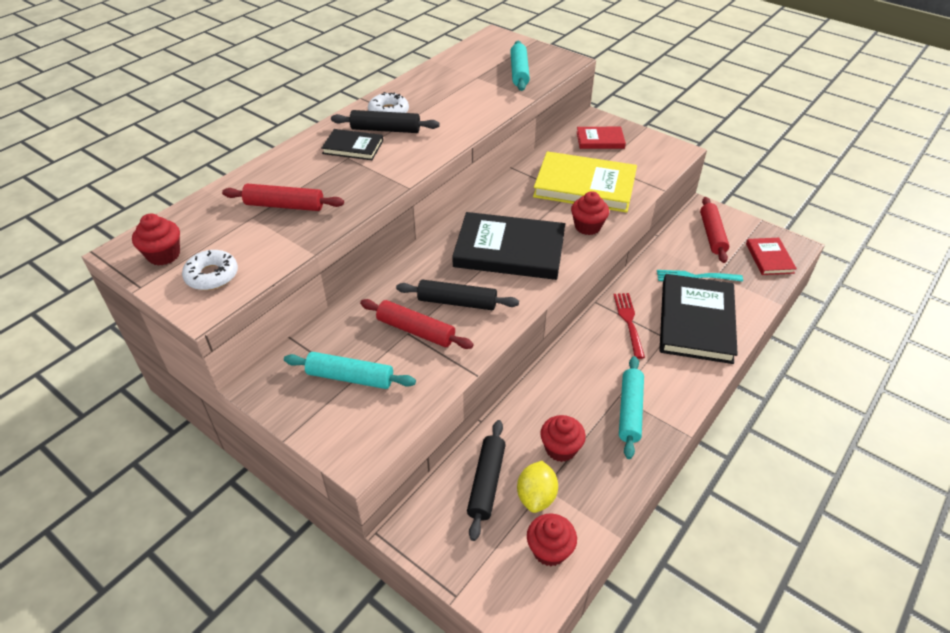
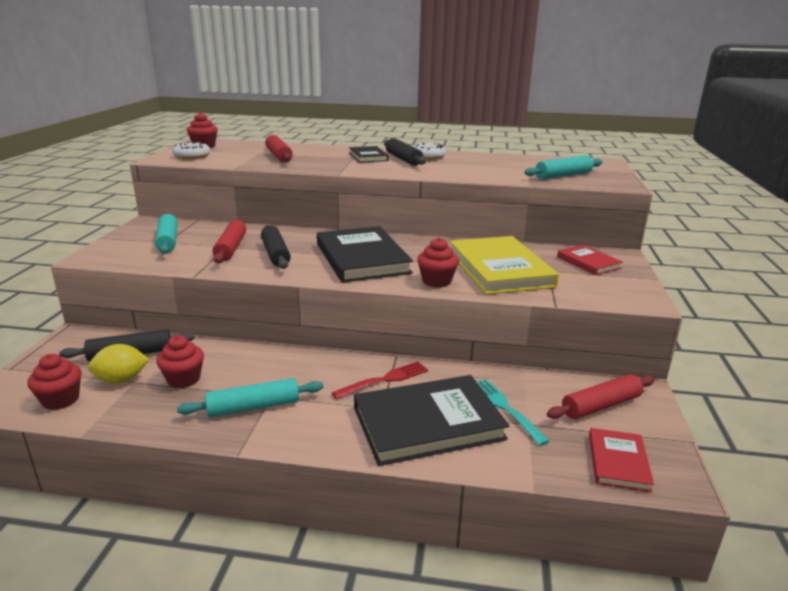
camera: 60 degrees right, 20 degrees down
red book [746,238,797,275] -> red book turned 45 degrees counterclockwise [589,428,654,492]

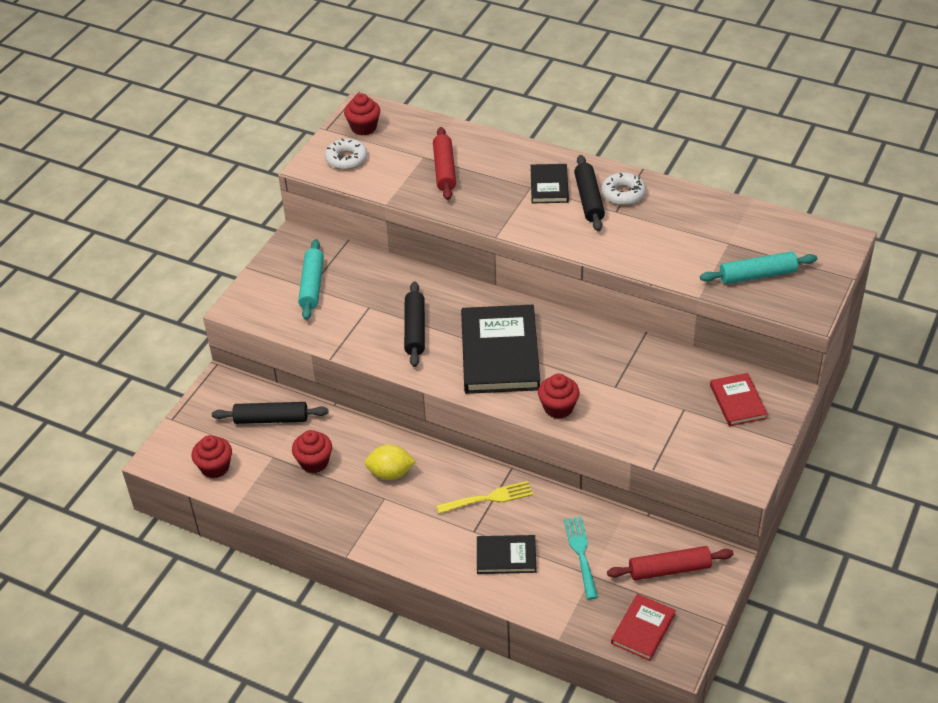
camera: 20 degrees right, 20 degrees up
yellow lemon [88,344,149,384] -> yellow lemon moved to [365,444,416,480]
turquoise rolling pin [177,378,323,417] -> none
red rolling pin [212,220,246,263] -> none
red fork [332,361,428,399] -> yellow fork [436,481,533,514]
black book [354,375,509,466] -> black book [477,535,536,574], size x0.52
yellow book [450,236,559,294] -> none

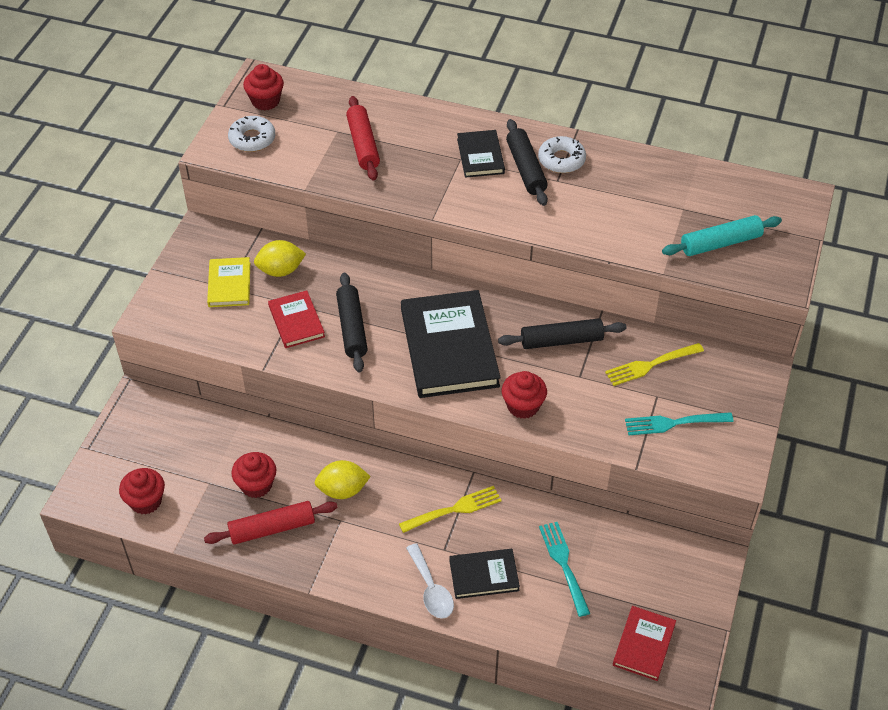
camera: 10 degrees left, 5 degrees up
black rolling pin [212,402,329,424] -> black rolling pin moved to [498,318,627,349]
turquoise rolling pin [298,239,324,320] -> yellow book [207,257,250,307]
red rolling pin [607,546,734,580] -> red rolling pin moved to [204,501,337,545]
red book [710,373,768,426] -> red book moved to [268,290,325,348]
none -> yellow lemon [254,240,306,277]
none -> white spoon [406,543,454,619]
none -> yellow fork [605,343,704,386]
none -> turquoise fork [625,412,734,435]

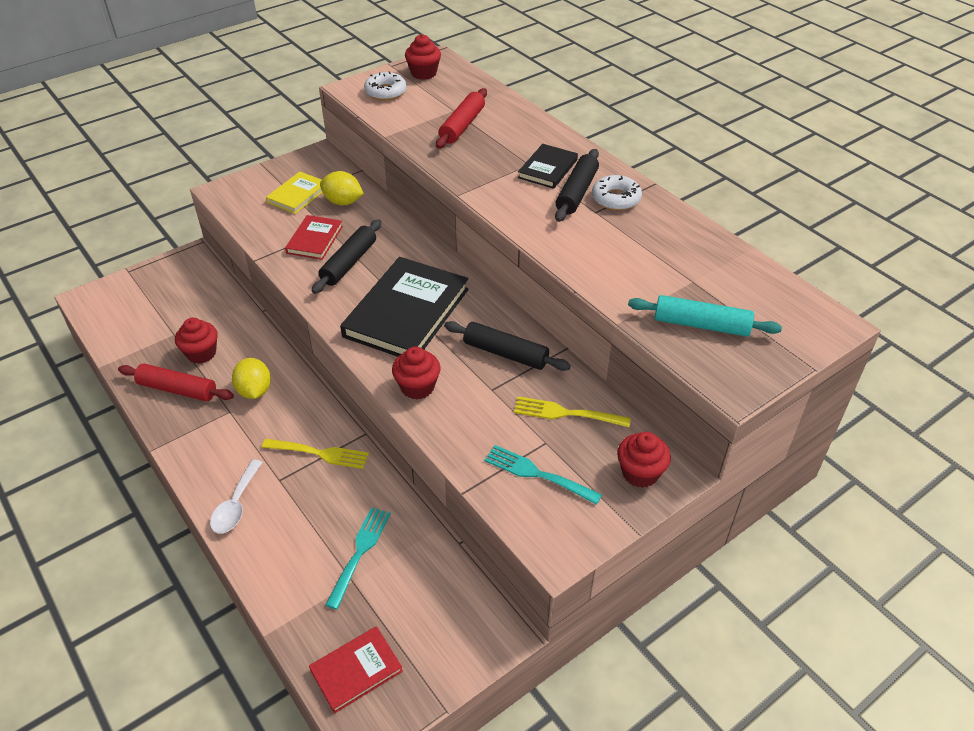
camera: 35 degrees right, 5 degrees down
red cupcake [119,468,165,515] -> red cupcake moved to [617,432,671,488]
yellow lemon [314,460,371,499] -> yellow lemon turned 45 degrees clockwise [232,358,271,399]
black book [449,549,520,599] -> none

